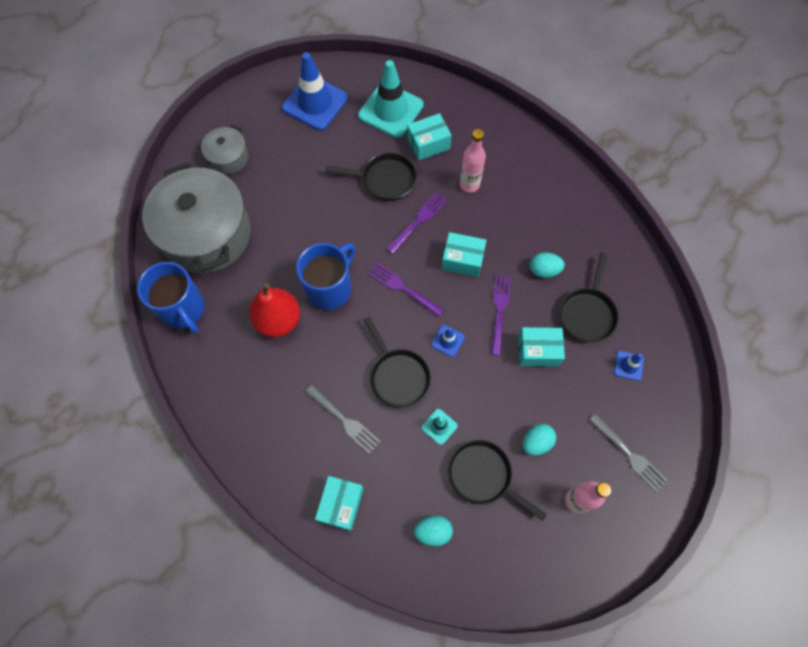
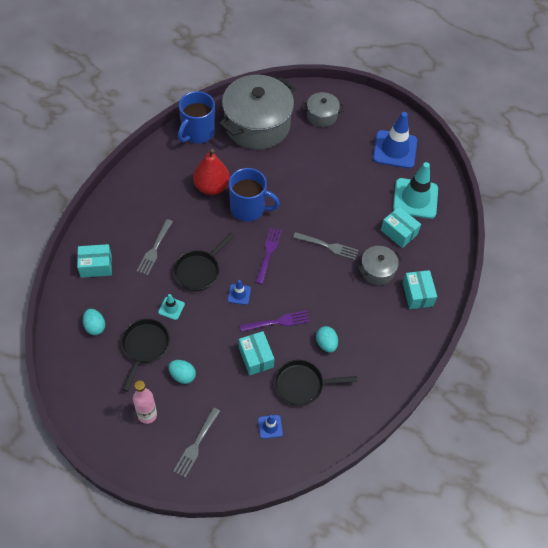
camera: 65 degrees right, 10 degrees down
black pan [325,153,416,201] -> none
purple fork [386,192,448,254] -> grey fork [293,232,358,260]
turquoise box [441,232,487,277] -> turquoise box moved to [403,270,437,309]
pink bottle [460,129,486,192] -> grey pot [357,246,402,285]

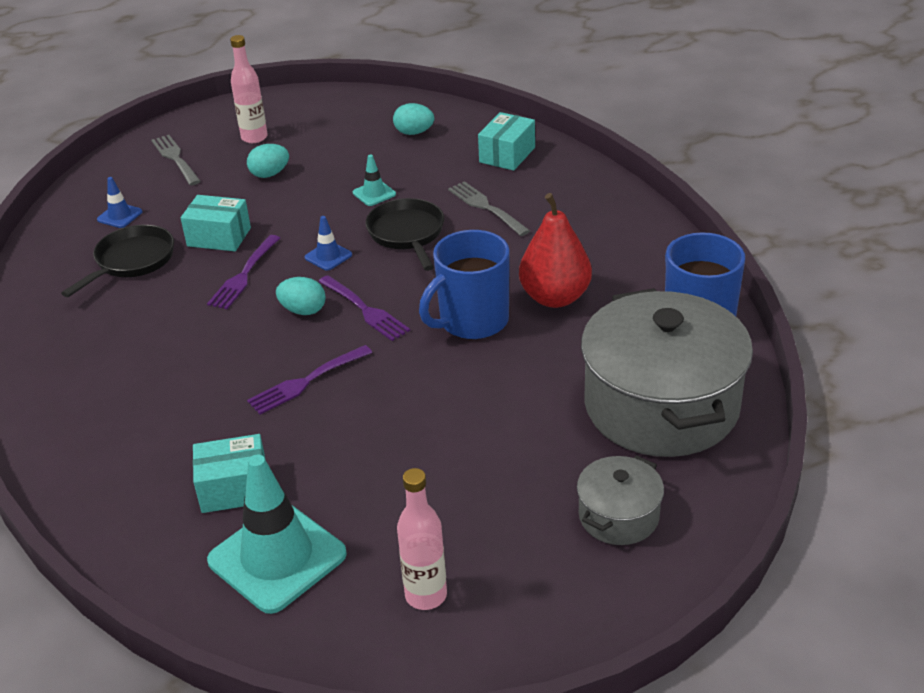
camera: 130 degrees right, 20 degrees down
black pan [121,319,170,392] -> none
grey fork [293,232,358,260] -> purple fork [247,345,372,415]
turquoise egg [316,326,338,353] -> turquoise egg moved to [276,277,326,315]
grey pot [357,246,402,285] -> none
blue traffic cone [373,112,417,169] -> pink bottle [397,468,447,610]
turquoise box [403,270,437,309] -> none

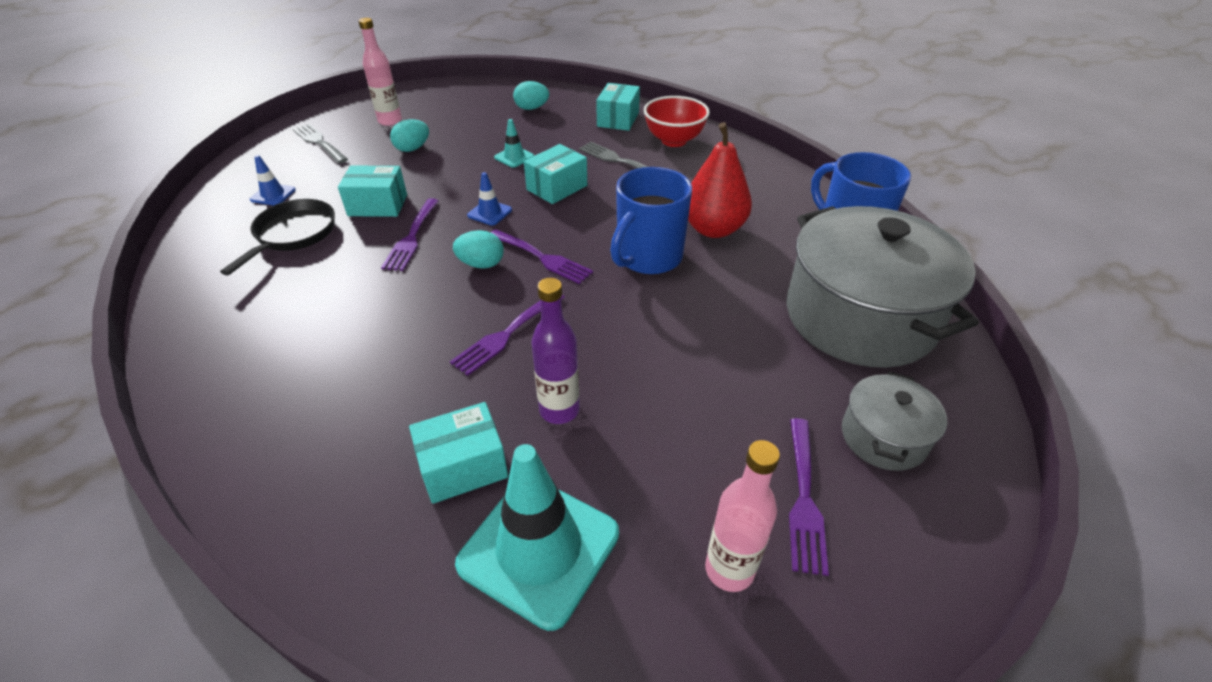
camera: 15 degrees left, 5 degrees up
black pan [366,198,444,271] -> turquoise box [524,144,587,204]
none -> purple bottle [531,278,580,424]
none -> red bowl [644,96,710,147]
none -> purple fork [789,418,829,576]

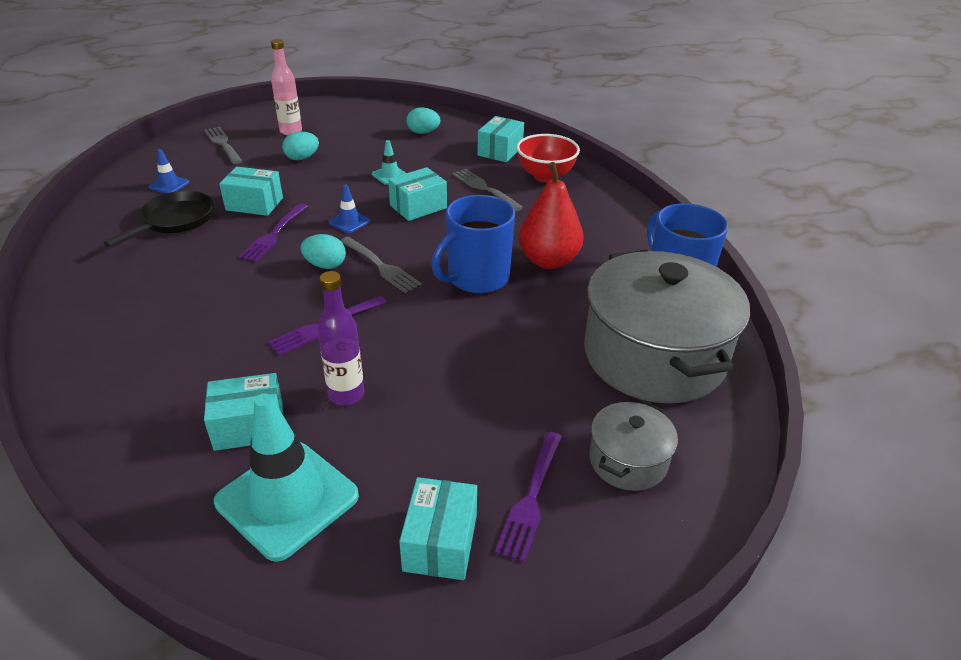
camera: 10 degrees right, 5 degrees down
purple fork [490,229,593,284] -> grey fork [340,237,422,293]
pink bottle [705,440,780,592] -> turquoise box [399,477,477,580]

